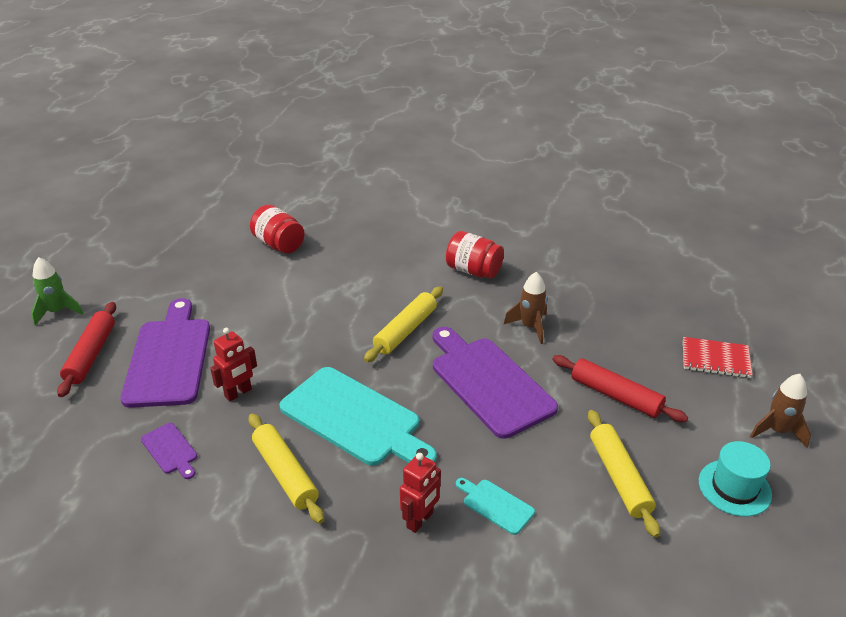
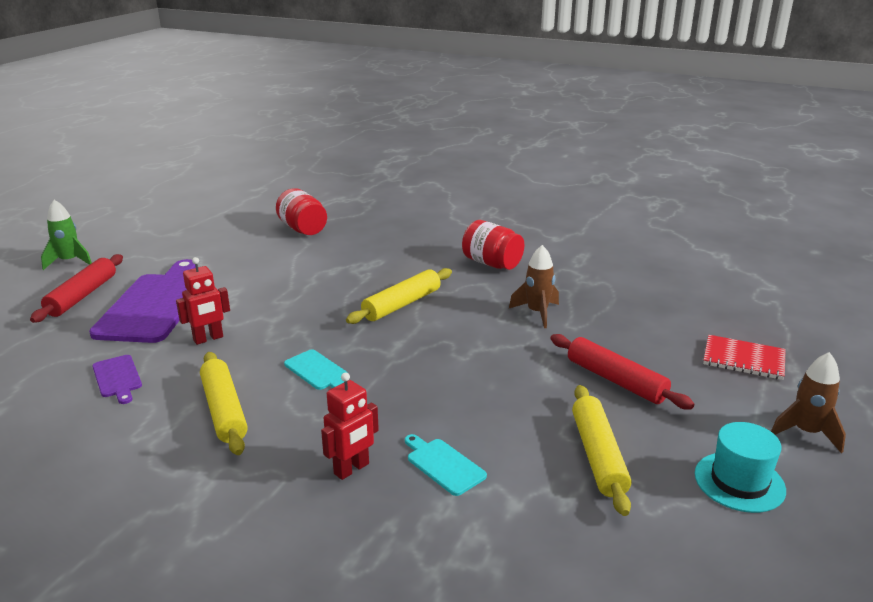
camera: 10 degrees right, 10 degrees down
turquoise cutting board [279,367,436,466] -> turquoise cutting board [284,350,348,390], size x0.45
purple cutting board [433,327,558,439] -> none

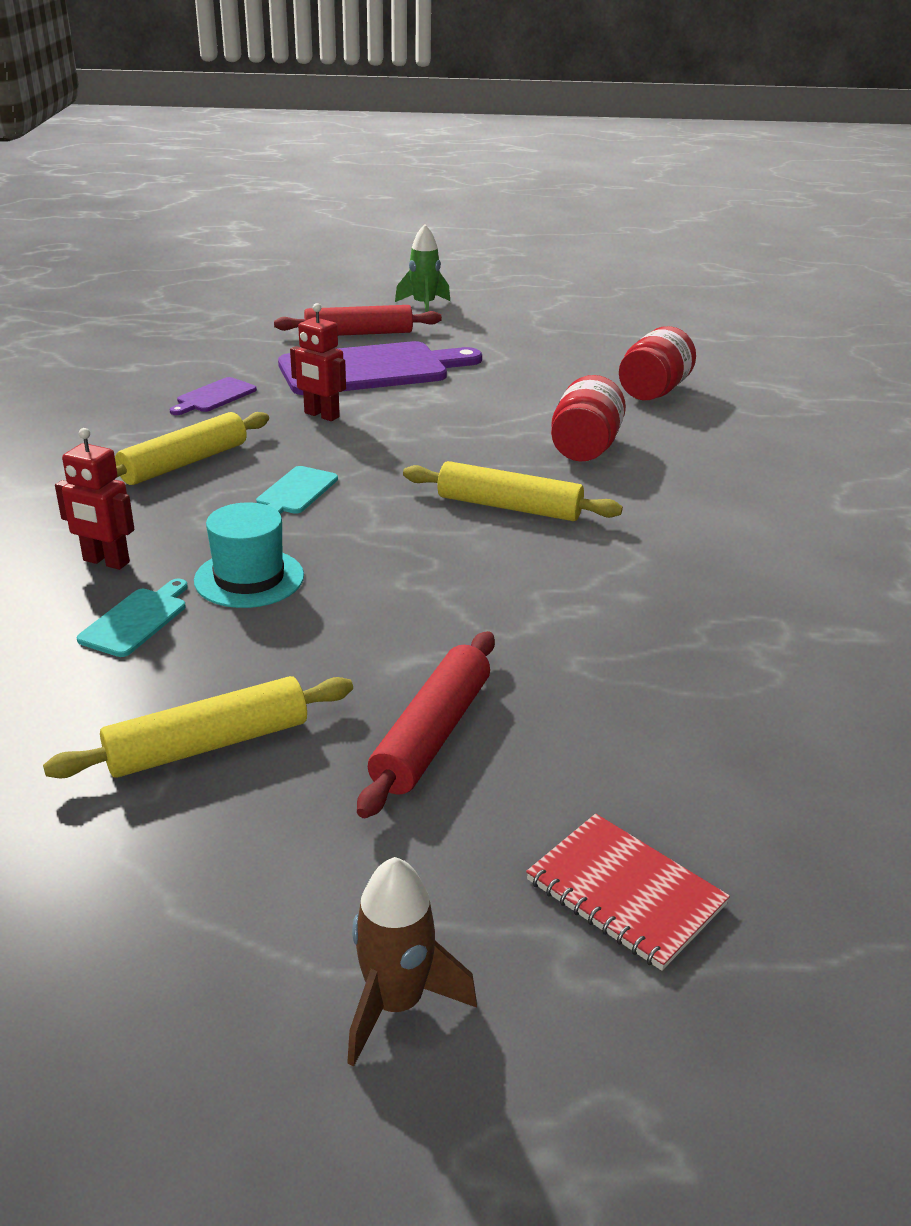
camera: 65 degrees right, 5 degrees up
red jar [462,220,525,270] -> red jar moved to [551,375,626,462]
brown rocket [509,245,559,328] -> none
turquoise hat [695,422,786,513] -> turquoise hat moved to [194,503,304,608]
red notebook [703,335,786,380] -> red notebook turned 45 degrees counterclockwise [526,814,730,971]

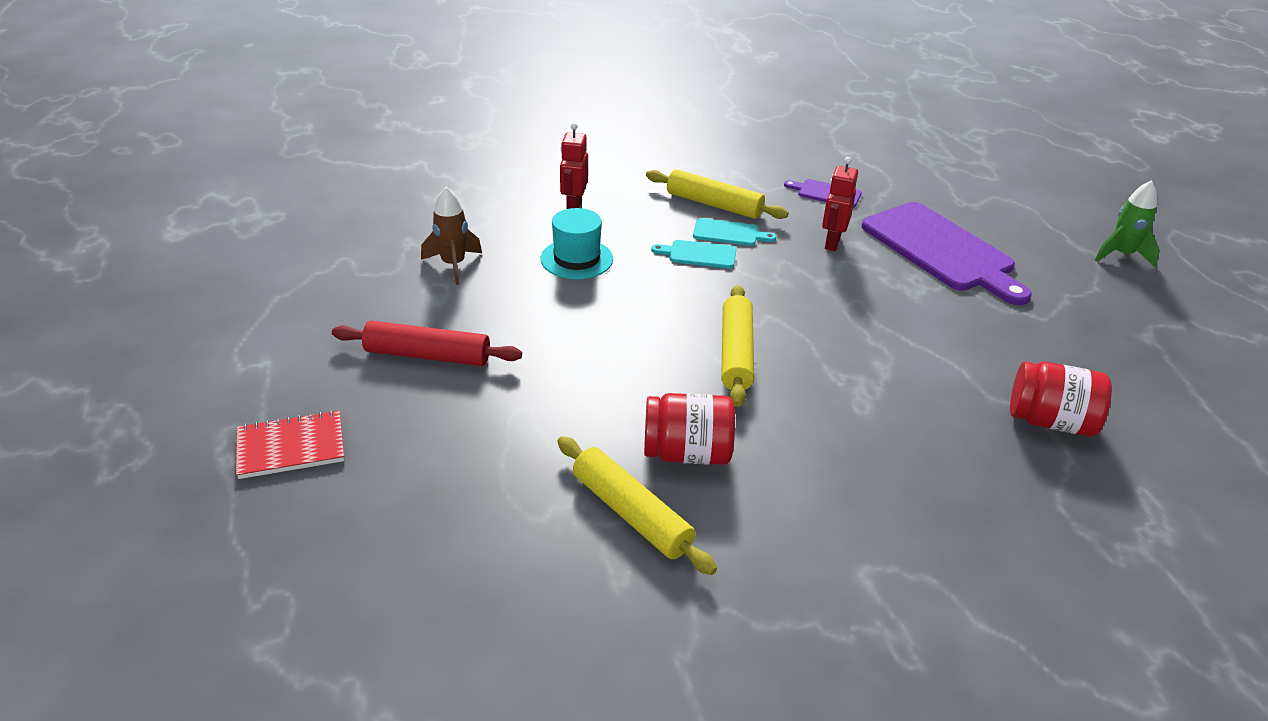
camera: 75 degrees right, 5 degrees up
yellow rolling pin [43,676,353,778] -> yellow rolling pin moved to [558,436,717,575]
turquoise cutting board [77,579,188,657] -> turquoise cutting board moved to [693,218,776,246]
red rolling pin [274,305,442,336] -> none
brown rocket [347,857,477,1067] -> brown rocket moved to [421,187,482,285]
red notebook [526,814,730,971] -> red notebook turned 45 degrees clockwise [236,410,344,479]
red jar [551,375,626,462] -> red jar moved to [644,393,735,465]

